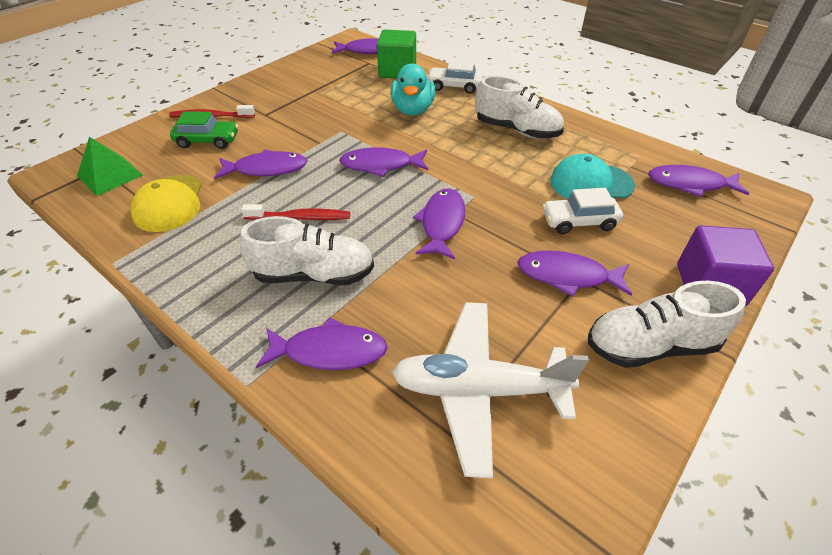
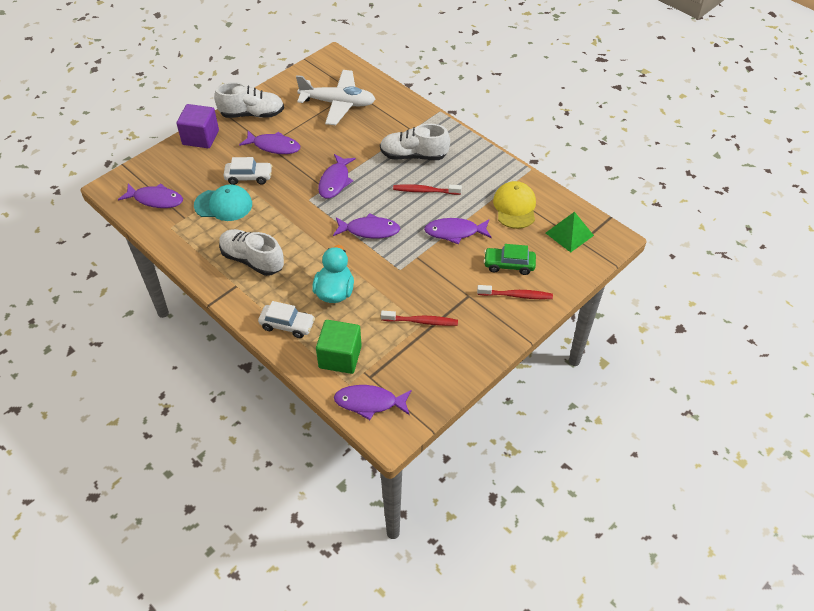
camera: 175 degrees left, 5 degrees up
purple fish [256,317,388,370] -> none
none -> red toothbrush [381,311,458,326]

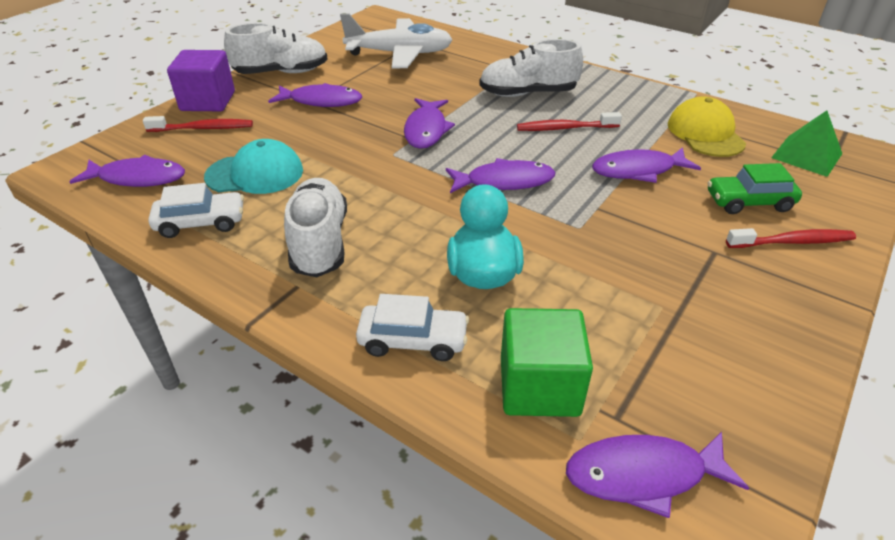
camera: 10 degrees left, 10 degrees down
white shoe [219,229,284,276] -> white shoe turned 60 degrees clockwise [284,178,347,277]
white car [224,157,272,185] -> white car moved to [149,183,244,238]
red toothbrush [381,311,458,326] -> red toothbrush moved to [143,116,253,132]

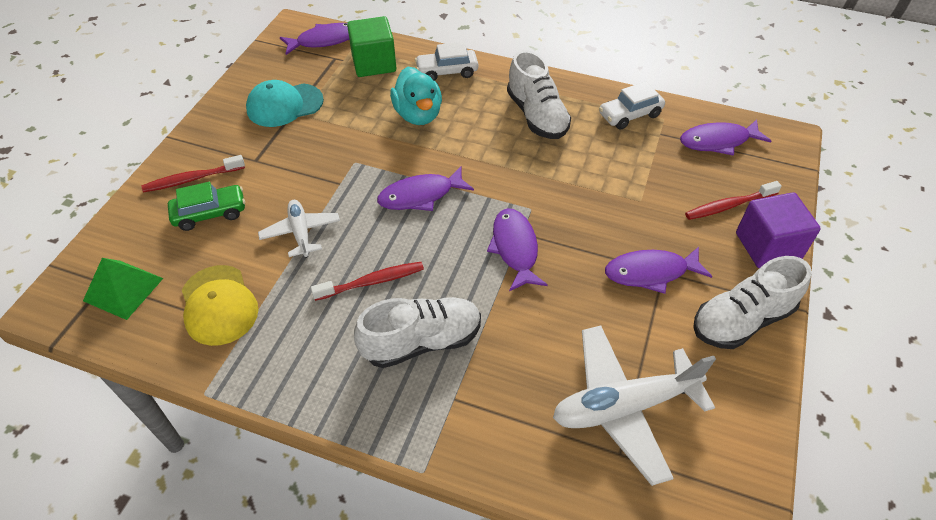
camera: 165 degrees right, 10 degrees up
turquoise cap [204,139,303,194] -> turquoise cap moved to [246,80,324,127]
purple fish [592,147,701,183] -> white plane [258,200,340,258]

